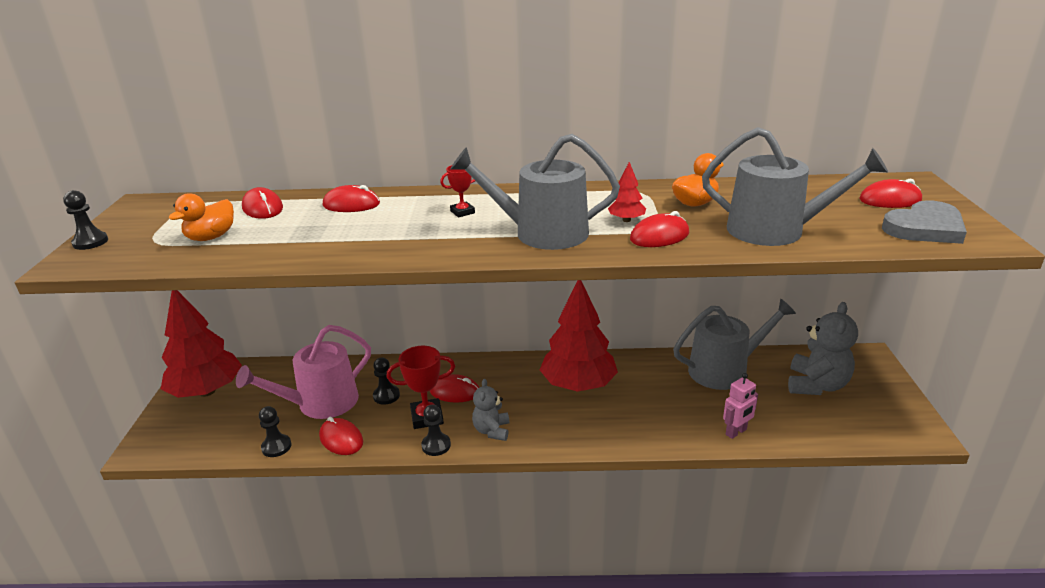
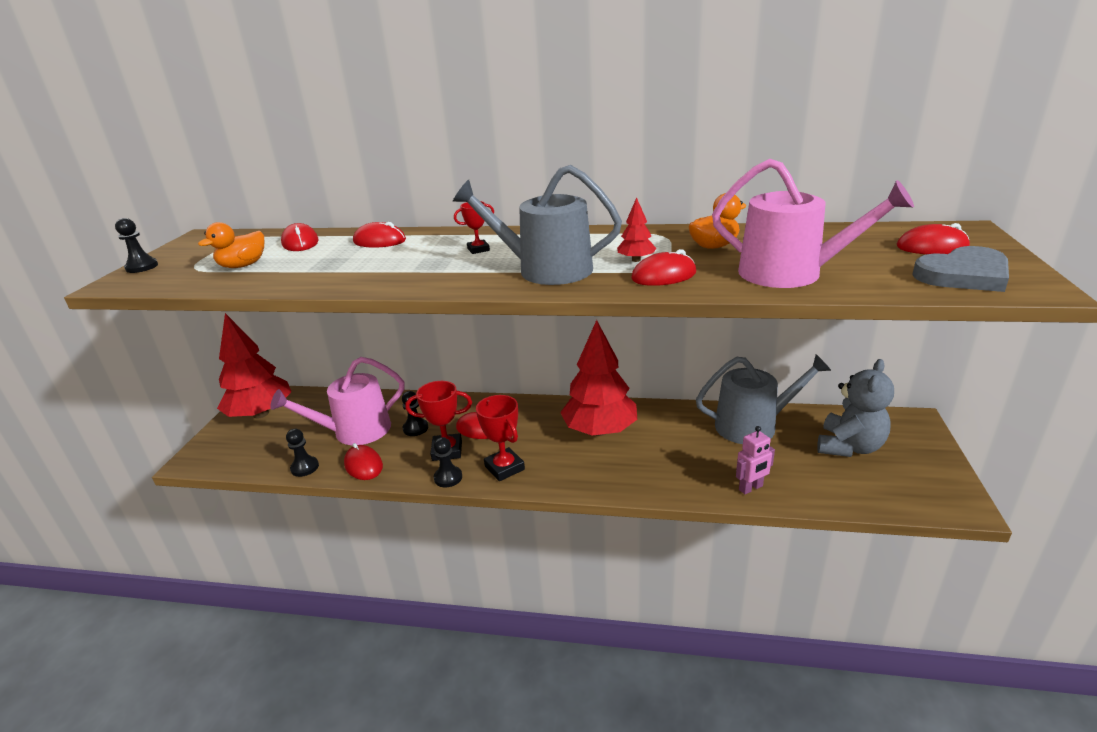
camera: 10 degrees right, 0 degrees up
grey teddy bear [472,379,510,441] -> red trophy [476,395,525,481]
grey watering can [702,127,888,246] -> pink watering can [712,159,914,288]

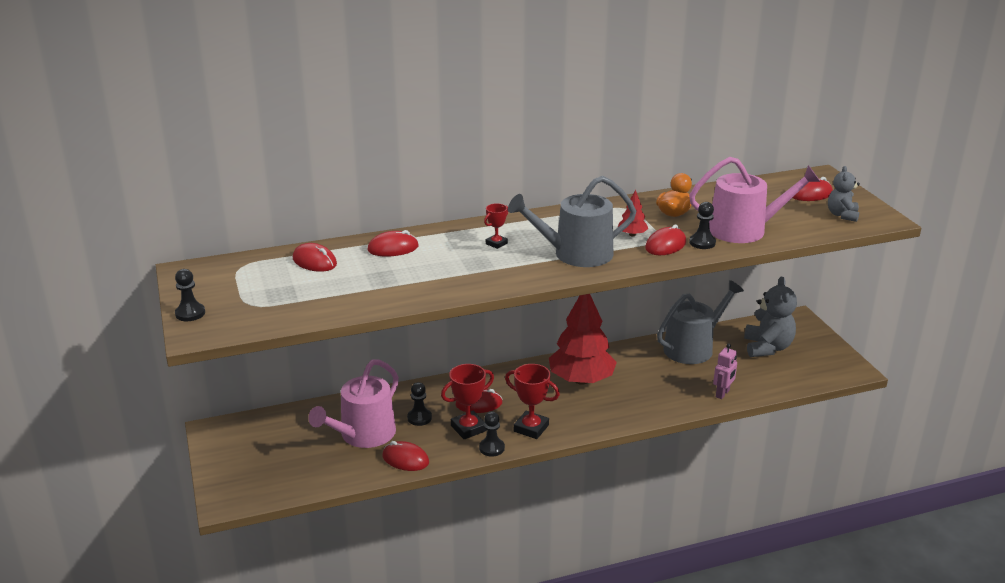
camera: 30 degrees left, 0 degrees up
orange duck [198,222,264,268] -> none
red tree [217,313,291,418] -> none
black pawn [286,429,319,477] -> black pawn moved to [689,202,716,249]
grey heart [912,246,1009,292] -> grey teddy bear [828,166,860,222]

